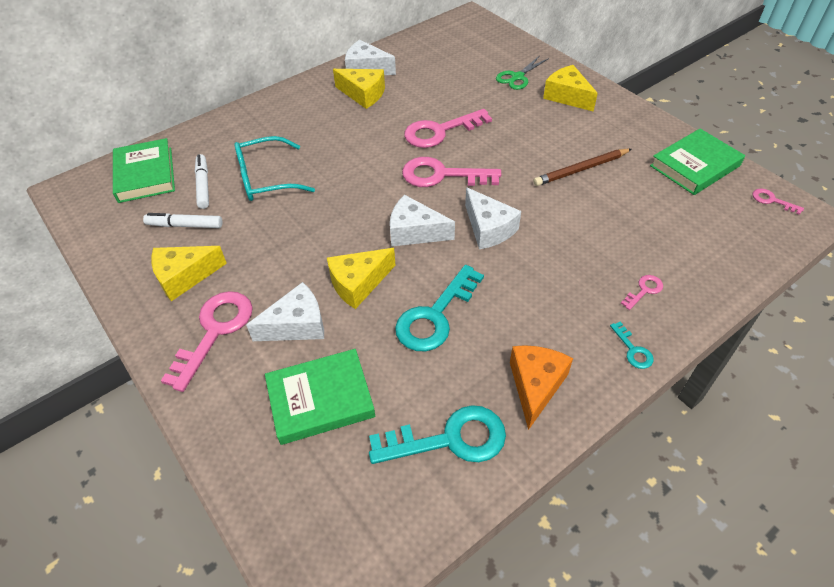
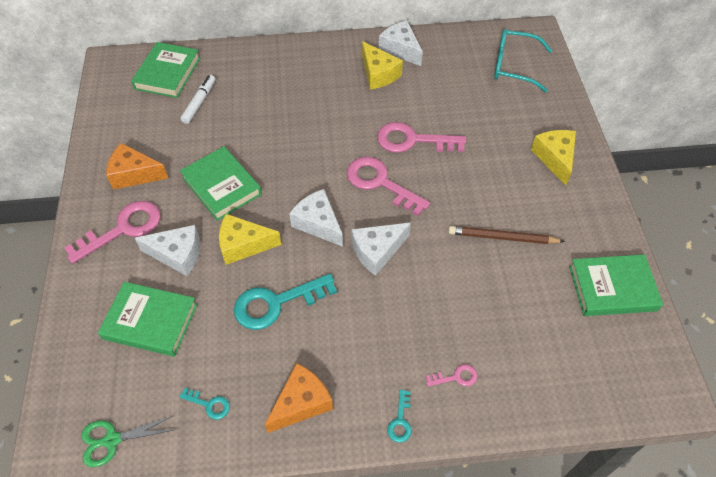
camera: 30 degrees right, 5 degrees up
white marker [143,213,222,228] -> none
yellow cheese [151,246,227,301] -> orange cheese [106,143,168,190]
turquoise glasses [234,136,315,201] -> turquoise glasses moved to [494,29,552,92]
turquoise key [369,405,506,464] -> turquoise key [179,388,230,419], size x0.46
white cheese [465,187,521,249] -> white cheese turned 60 degrees clockwise [352,223,411,276]
green scissors [496,55,549,90] -> green scissors moved to [81,415,176,467]
pink key [753,188,804,215] -> none
none -> green book [180,146,262,221]

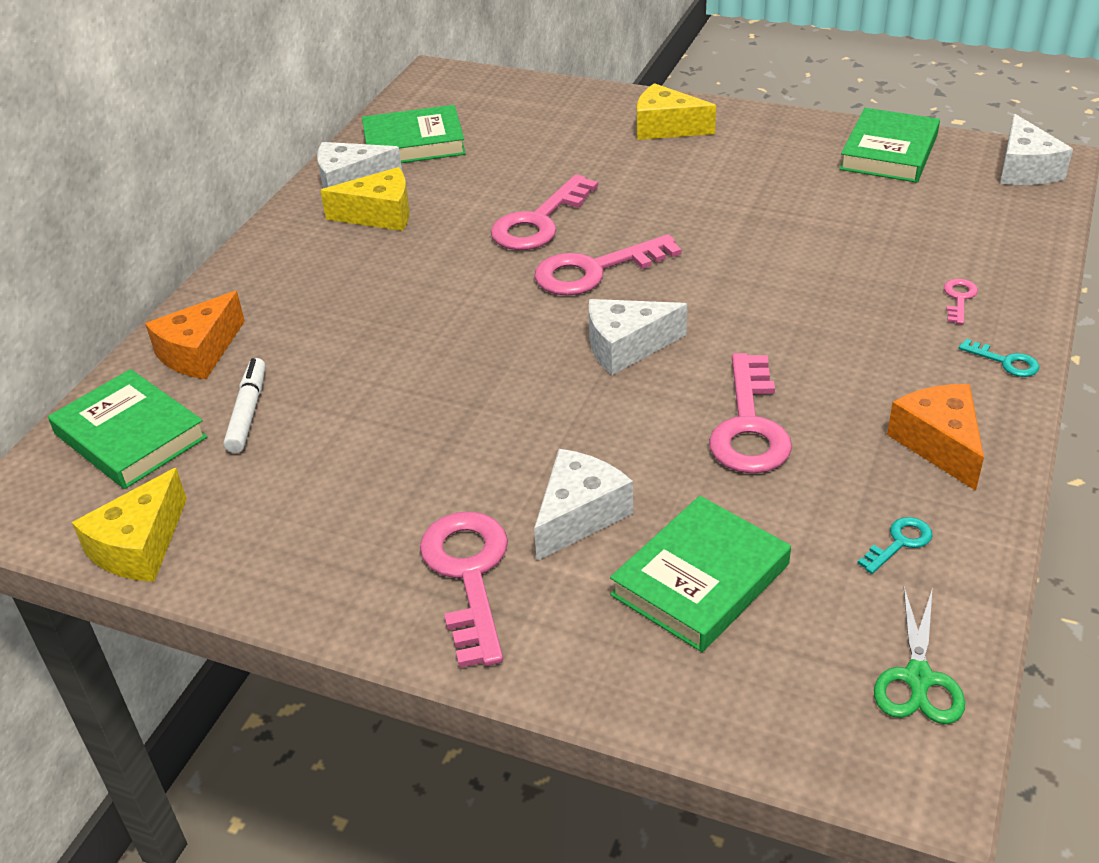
camera: 60 degrees left, 15 degrees down
orange cheese [106,143,168,190] -> orange cheese moved to [145,291,245,379]
white marker [180,75,215,124] -> white marker turned 45 degrees clockwise [224,358,265,453]
green book [180,146,262,221] -> green book moved to [362,105,466,163]
yellow cheese [219,214,281,265] -> yellow cheese moved to [72,468,187,582]
turquoise key [234,274,337,330] -> pink key [709,353,792,474]
white cheese [352,223,411,276] -> white cheese moved to [1000,114,1073,185]
brown pencil [448,226,565,244] -> none
turquoise glasses [494,29,552,92] -> none

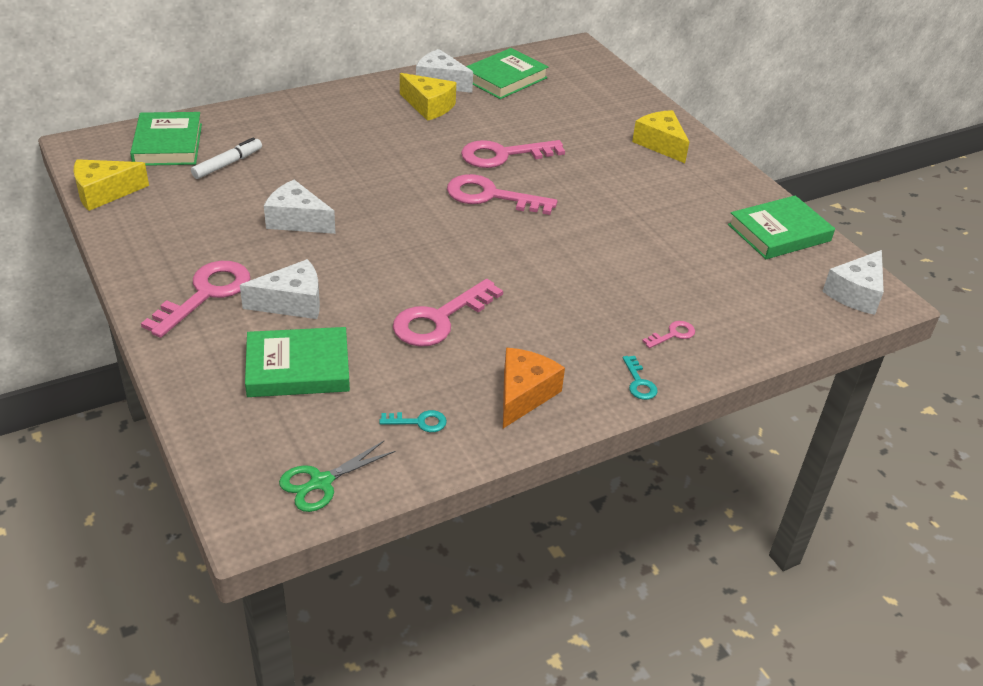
camera: 35 degrees right, 0 degrees up
orange cheese [145,291,245,379] -> none
green book [362,105,466,163] -> green book turned 75 degrees counterclockwise [466,48,548,99]
white cheese [589,299,687,375] -> white cheese moved to [264,180,335,234]

